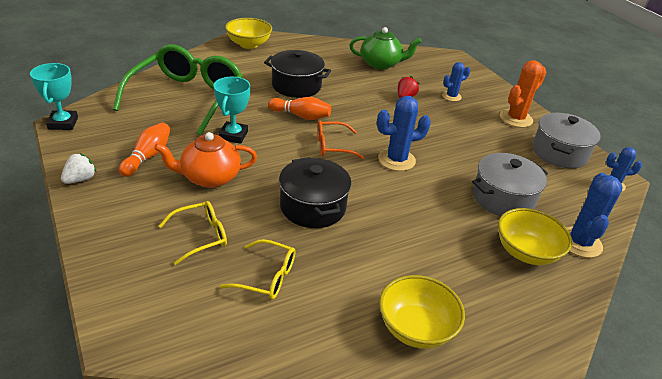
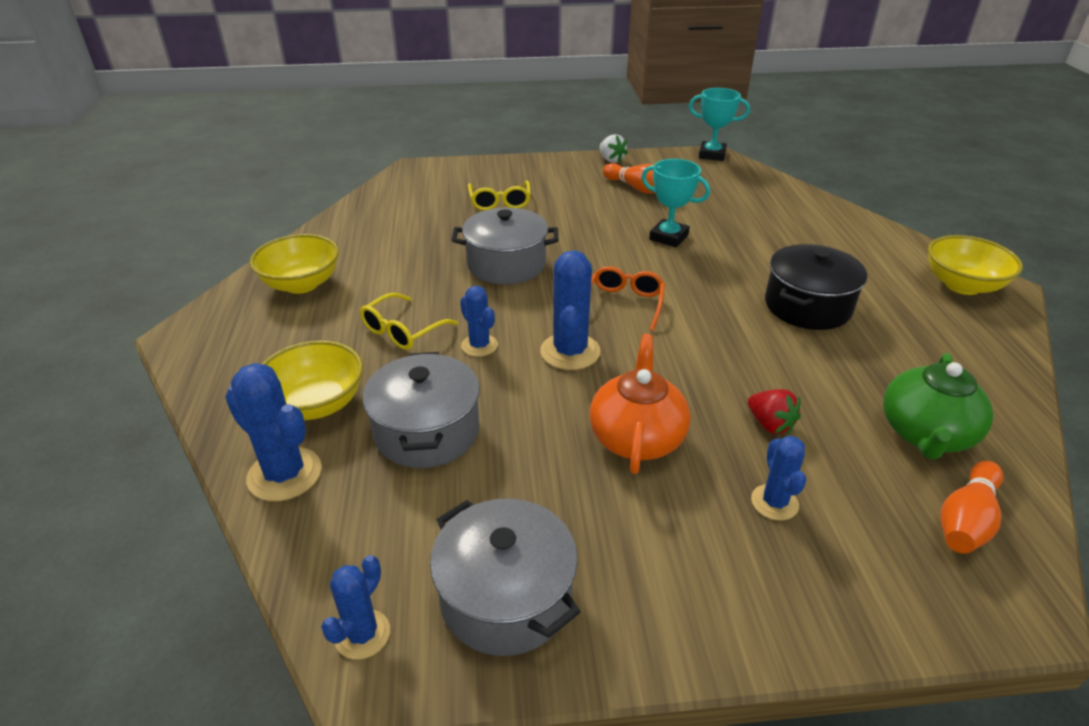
camera: 115 degrees right, 0 degrees up
green glasses [113,44,243,135] -> none
orange teapot [154,132,257,188] -> orange teapot moved to [590,334,691,474]
yellow glasses [220,239,296,300] -> yellow glasses moved to [360,293,458,350]
orange bowling pin [268,97,331,120] -> orange bowling pin moved to [940,461,1003,554]
black pot [279,157,351,228] -> grey pot [452,208,558,285]
orange cactus [500,60,546,128] -> none
none -> blue cactus [460,286,498,357]

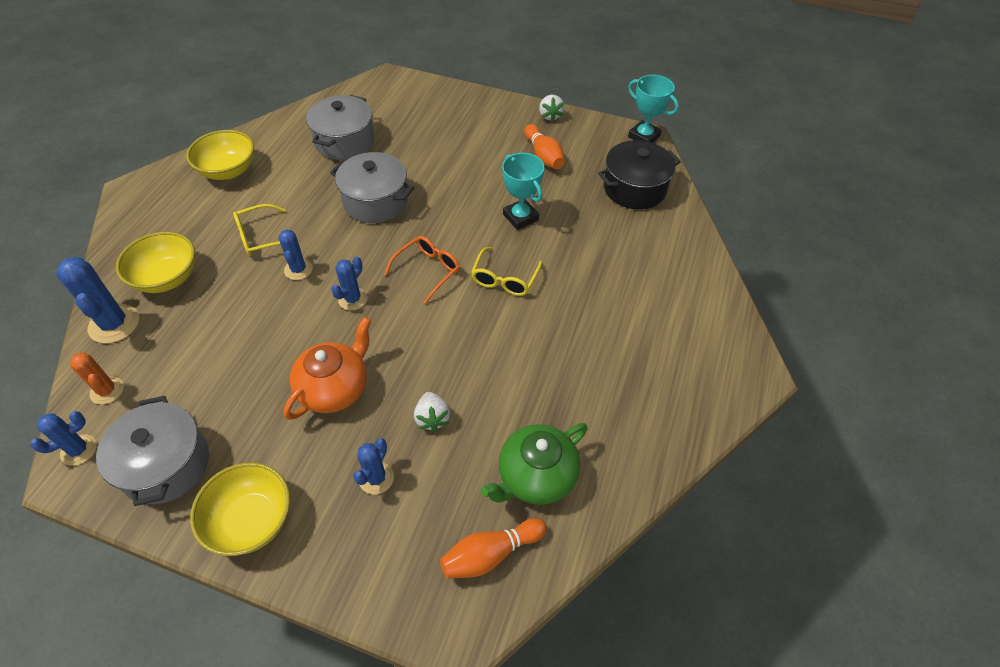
camera: 25 degrees right, 15 degrees up
grey pot [362,352,480,468] -> grey pot moved to [306,95,374,160]
yellow glasses [468,181,531,210] -> yellow glasses moved to [471,247,542,296]
blue cactus [540,250,601,370] -> blue cactus [331,256,367,311], size x0.62
red strawberry [748,389,801,434] -> white strawberry [414,392,450,432]
black pot [765,244,867,330] -> black pot moved to [598,140,681,210]
yellow bowl [928,235,1023,295] -> yellow bowl moved to [190,462,290,556]
none -> orange cactus [70,352,124,405]

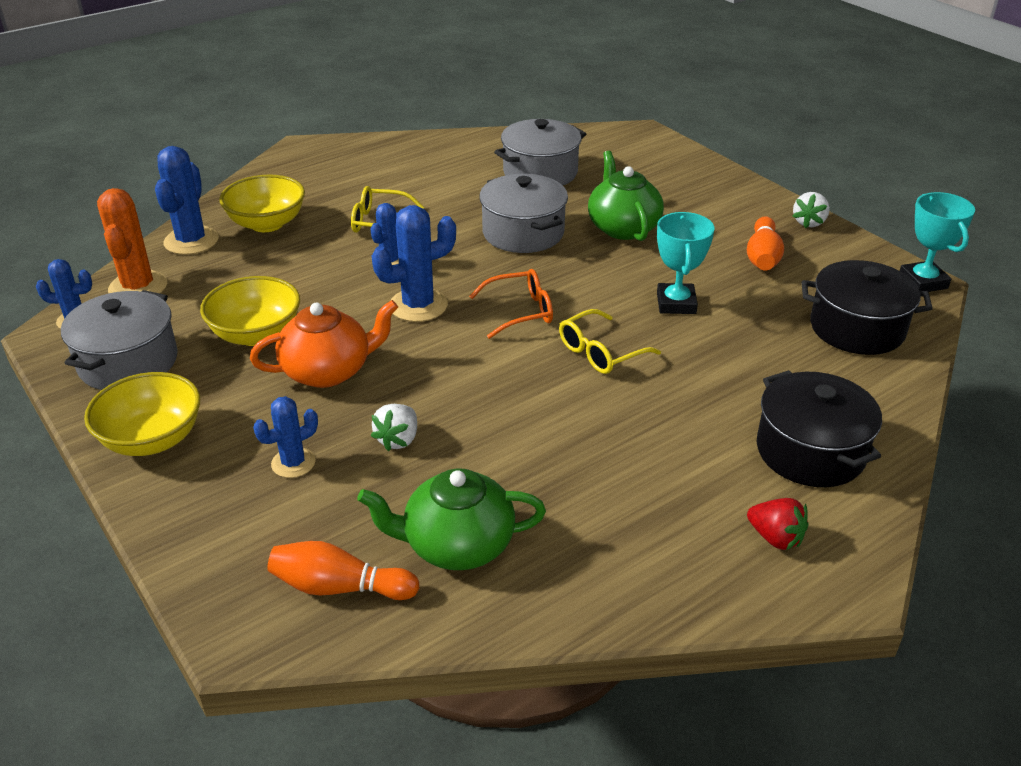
camera: 35 degrees right, 15 degrees down
orange cactus [70,352,124,405] -> orange cactus [97,188,167,293], size x1.62
yellow bowl [186,130,254,180] -> yellow bowl moved to [200,276,300,346]
blue cactus [331,256,367,311] -> blue cactus [371,205,456,322], size x1.62
none -> green teapot [588,151,664,241]
none -> red strawberry [747,498,809,550]
none -> black pot [757,370,882,487]

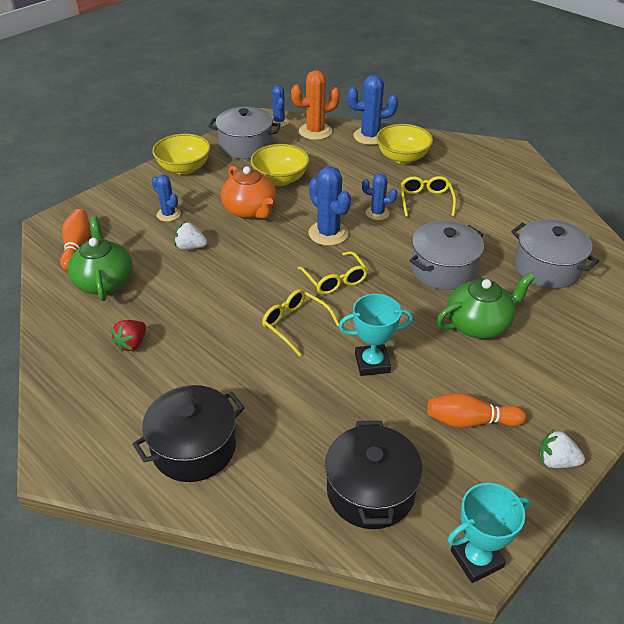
camera: 80 degrees right, 5 degrees up
orange glasses [469,269,553,339] -> yellow glasses [298,251,368,294]
red strawberry [747,498,809,550] -> red strawberry moved to [111,320,146,352]

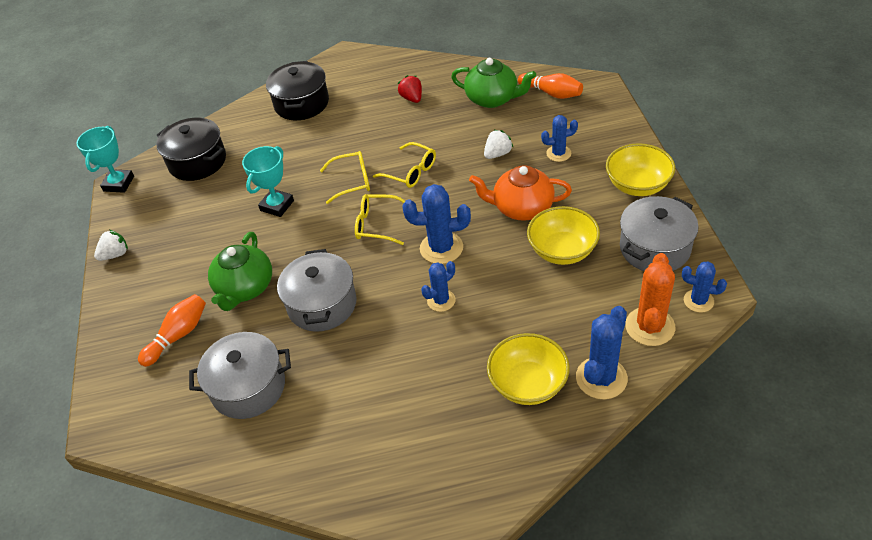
camera: 130 degrees right, 5 degrees up
yellow glasses [401,176,456,217] -> yellow glasses moved to [373,142,436,188]
orange bowling pin [427,393,526,428] -> orange bowling pin moved to [138,294,206,367]

